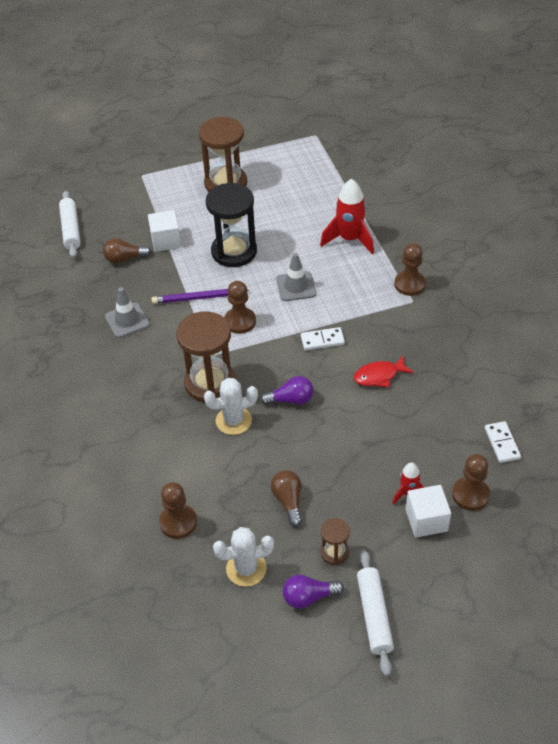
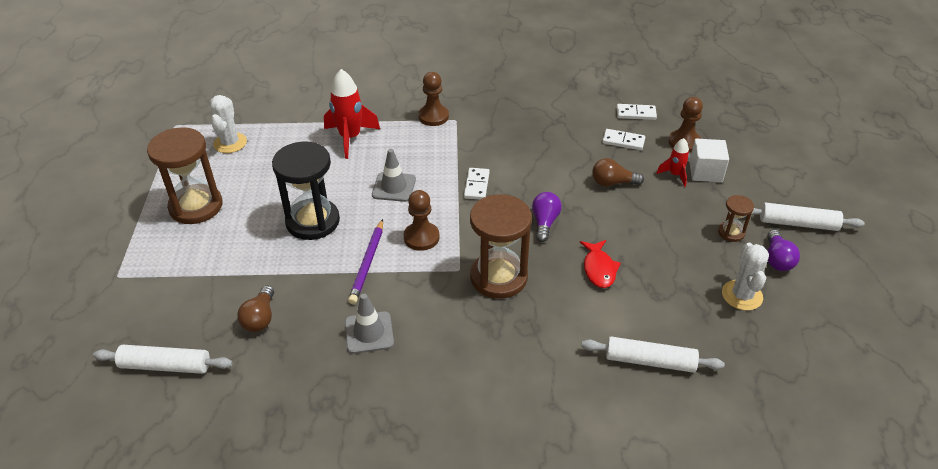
camera: 75 degrees left, 5 degrees down
white cube [148,210,181,252] -> none
brown pawn [159,482,197,539] -> none
white cactus [204,378,258,435] -> white cactus moved to [210,95,247,153]
brown light bulb [271,470,302,527] -> brown light bulb moved to [592,158,644,186]
red fish [354,356,414,387] -> red fish moved to [580,240,621,288]
none -> white rolling pin [581,337,724,373]
none -> white domino [602,129,645,150]

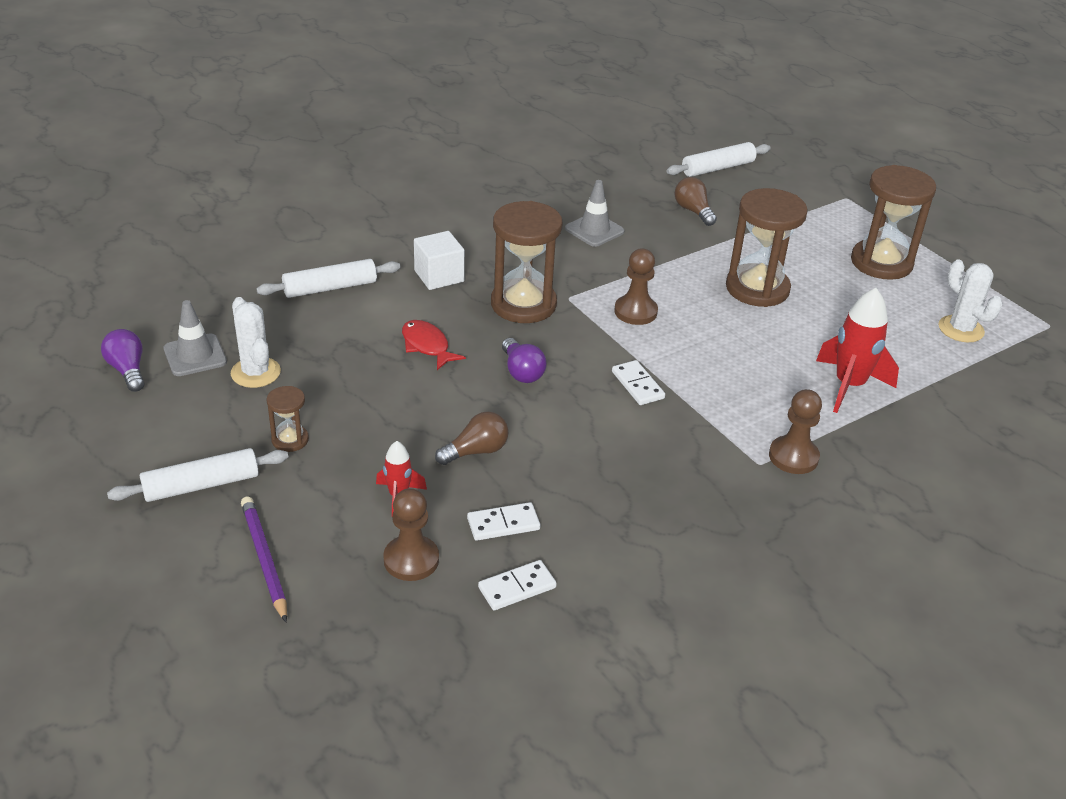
camera: 145 degrees right, 5 degrees down
black hourglass [272,142,340,240] -> brown hourglass [726,188,808,307]
purple pencil [348,219,383,304] -> purple pencil moved to [241,497,287,622]
grey traffic cone [372,149,416,202] -> grey traffic cone moved to [163,300,227,376]
white cube [689,139,729,182] -> white cube moved to [414,231,465,290]
purple light bulb [767,230,800,271] -> purple light bulb moved to [101,329,145,392]

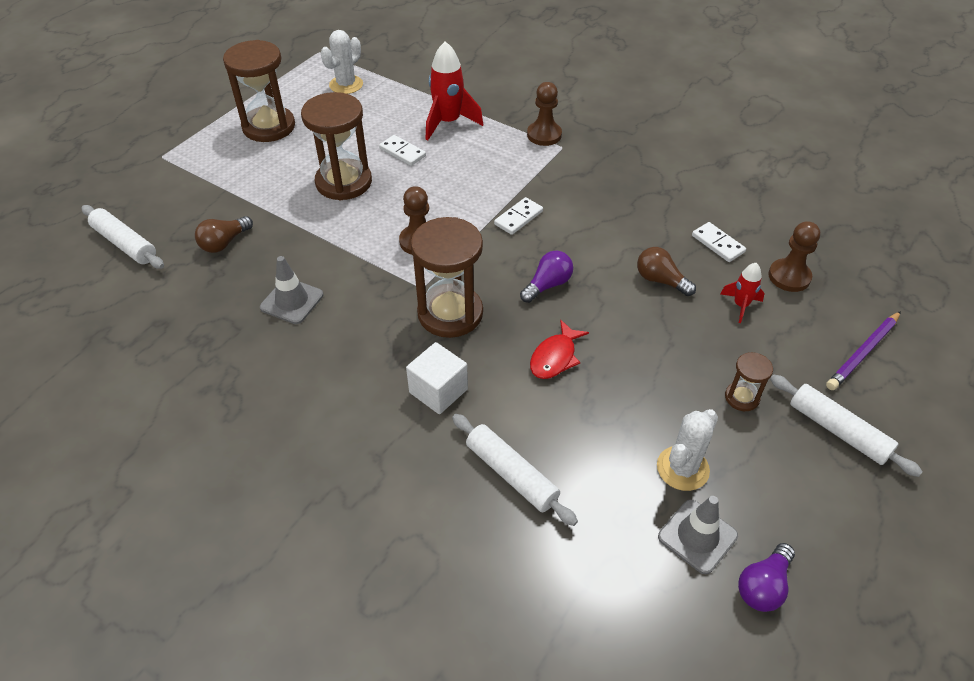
camera: 110 degrees left, 10 degrees up
white domino [478,560,557,610] -> white domino moved to [379,135,426,166]

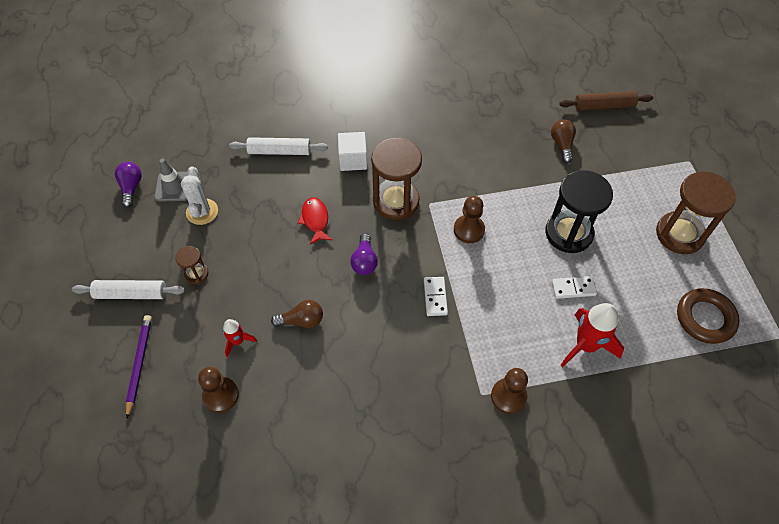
camera: 135 degrees right, 10 degrees up
white rolling pin [81,205,164,269] -> brown rolling pin [559,91,653,111]
grey traffic cone [260,256,323,324] -> none
brown hourglass [301,92,372,200] -> black hourglass [545,170,613,253]
white cactus [320,30,363,94] -> brown ring [677,288,740,344]
white domino [692,222,746,262] -> none

